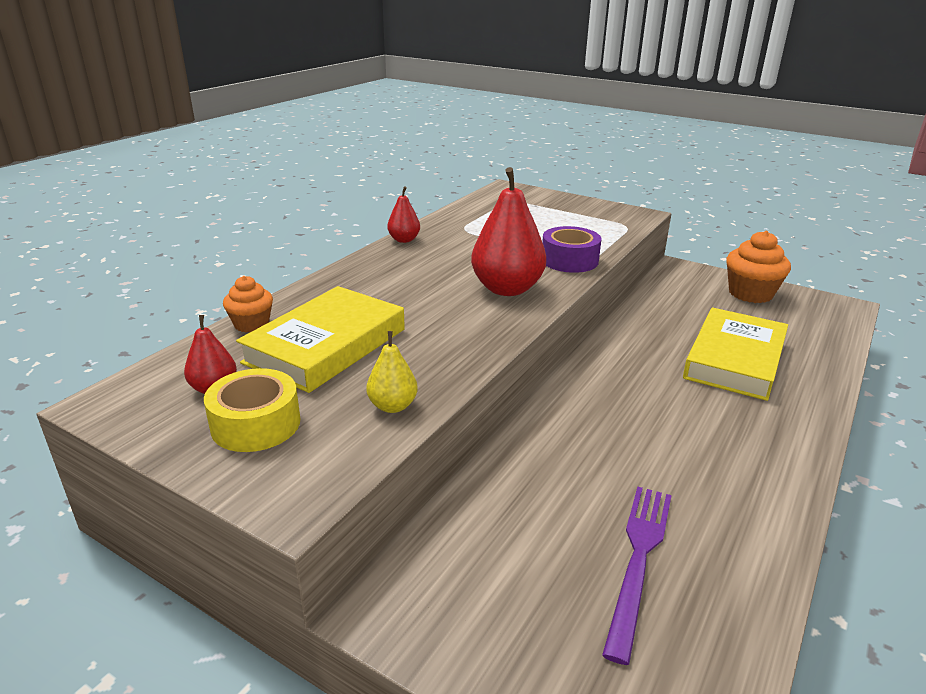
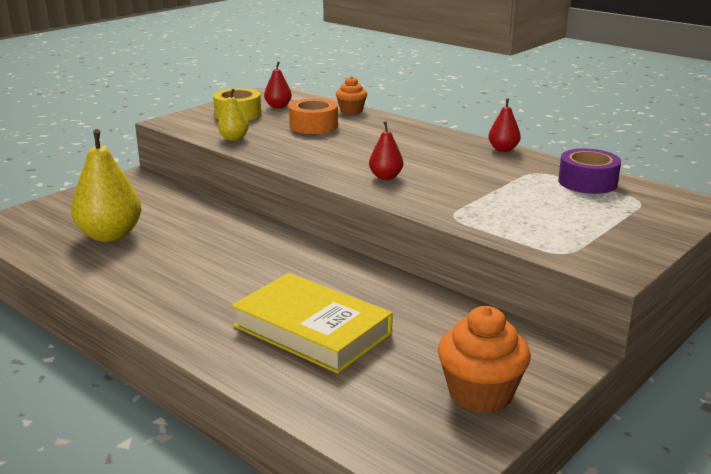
camera: 100 degrees right, 5 degrees down
yellow book [236,286,405,393] -> orange tape [289,98,338,134]
red pear [471,167,546,296] -> red pear [369,121,403,180], size x0.51
purple tape [542,226,601,273] -> purple tape moved to [558,149,621,194]
purple fork [602,486,672,665] -> yellow pear [71,129,142,242]

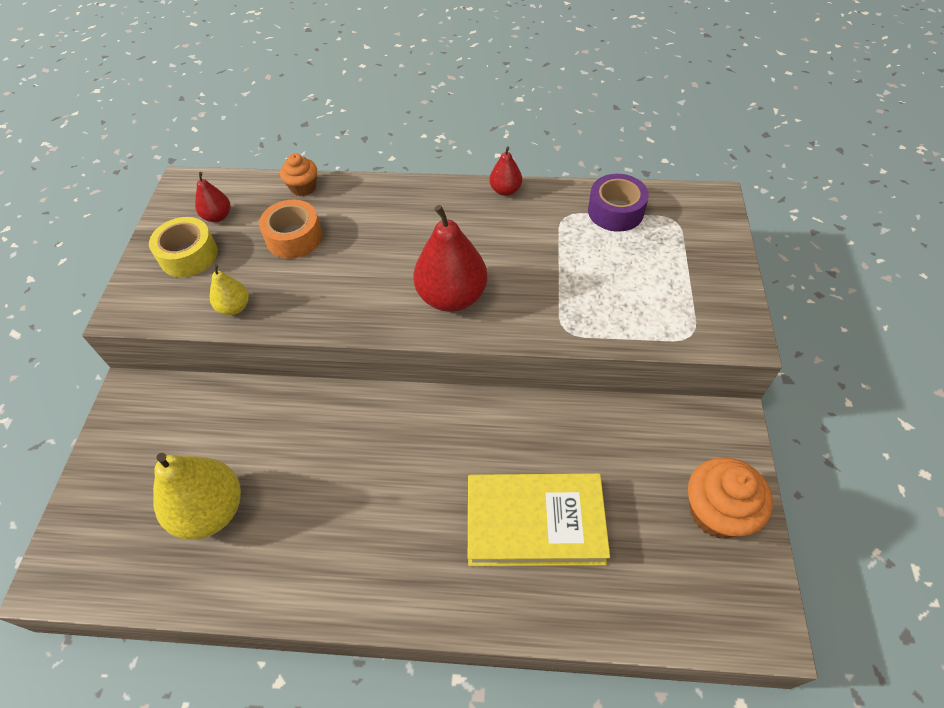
camera: 35 degrees left, 30 degrees up
red pear [369,121,403,180] -> red pear [413,205,488,312], size x1.95

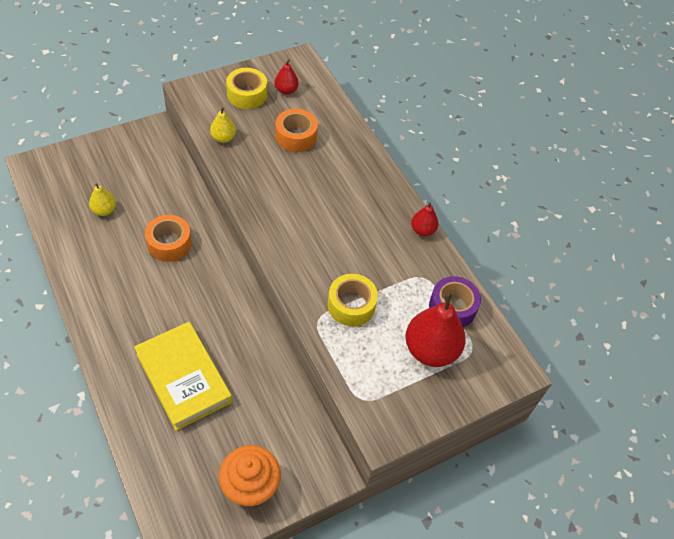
camera: 50 degrees right, 0 degrees up
yellow pear [153,453,241,539] -> yellow pear [89,183,116,216], size x0.51
orange cupcake [280,153,317,196] -> none
red pear [413,205,488,312] -> red pear moved to [405,293,466,367]
none -> orange tape [145,215,192,262]
none -> yellow tape [328,274,378,326]

